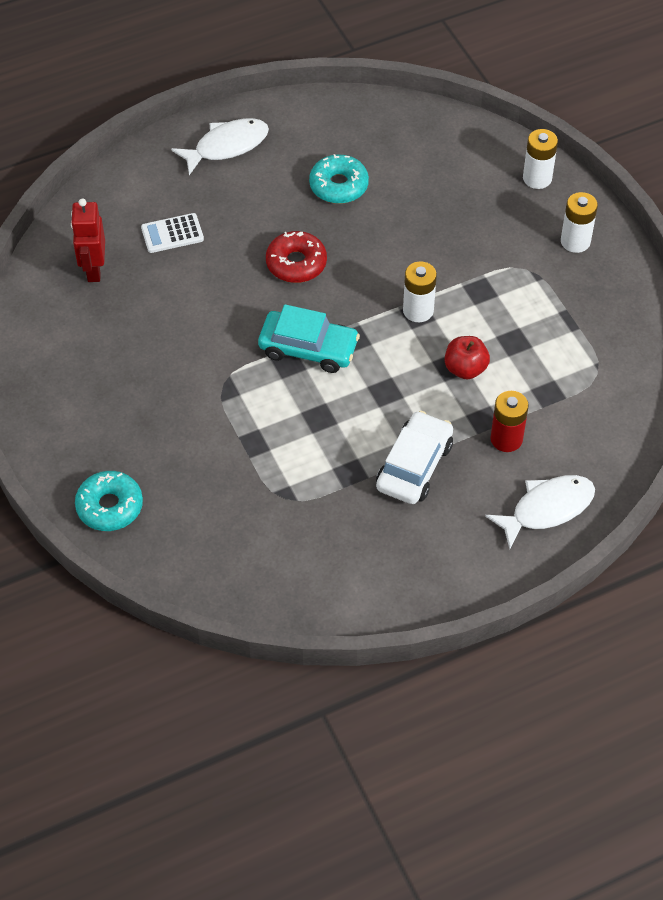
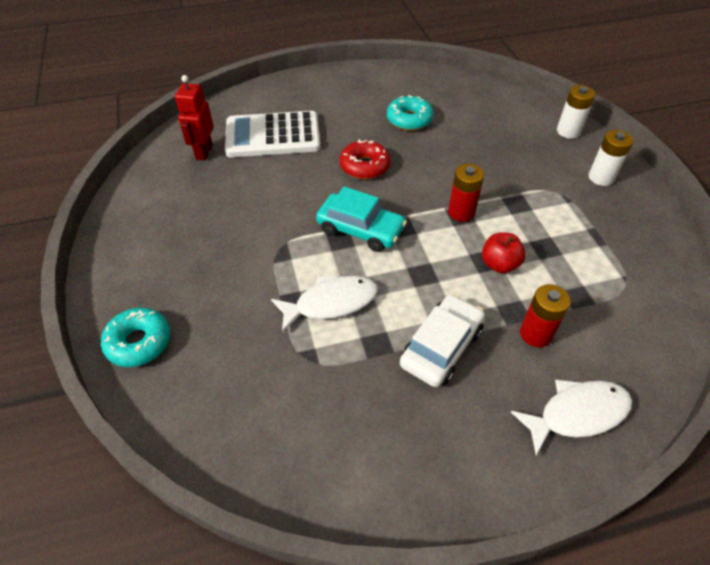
camera: 10 degrees right, 5 degrees down
white calculator [141,213,204,253] -> white calculator [225,111,321,157], size x2.05
white fish [171,118,269,175] -> white fish moved to [271,275,378,333]
white battery [403,261,437,322] -> red battery [448,164,484,222]

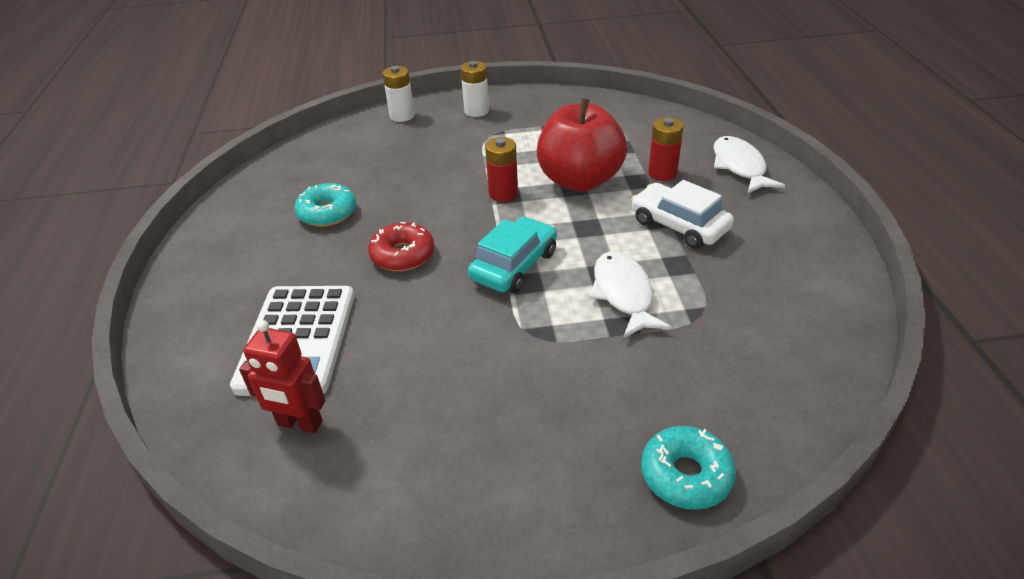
camera: 80 degrees left, 10 degrees down
red apple [482,232,526,273] -> red apple [537,98,627,192], size x2.11

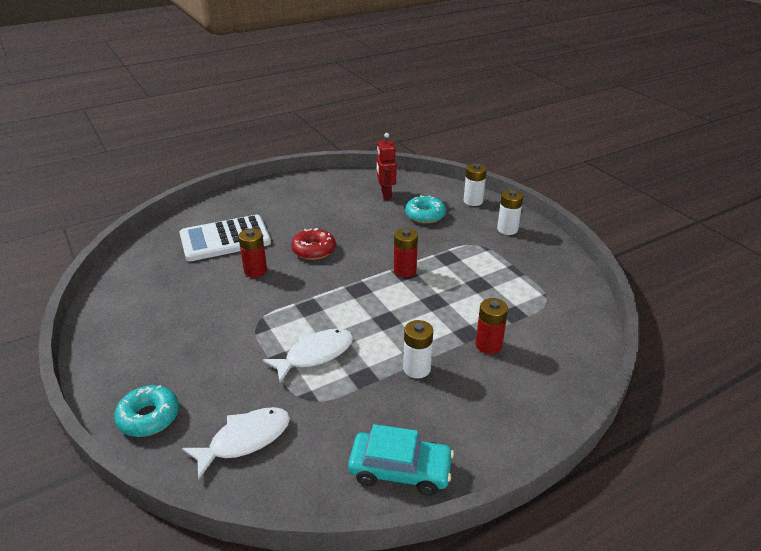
camera: 65 degrees right, 5 degrees down
red robot [239,320,325,433] -> red robot moved to [377,133,397,200]
turquoise donut [294,183,357,227] -> turquoise donut moved to [405,195,446,224]
turquoise car [468,217,557,293] -> turquoise car moved to [348,424,454,496]
red apple [537,98,627,192] -> none
white car [631,180,734,249] -> white battery [403,320,433,378]
white fish [713,136,785,194] -> white fish moved to [182,407,290,480]
none -> red battery [238,228,267,278]

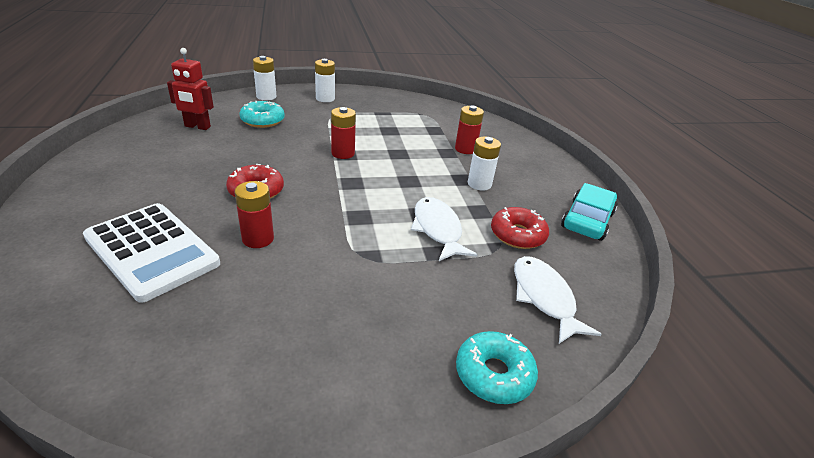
camera: 75 degrees left, 0 degrees up
white calculator [180,215,271,261] -> white calculator turned 45 degrees counterclockwise [83,203,220,303]
none -> red donut [491,207,549,249]

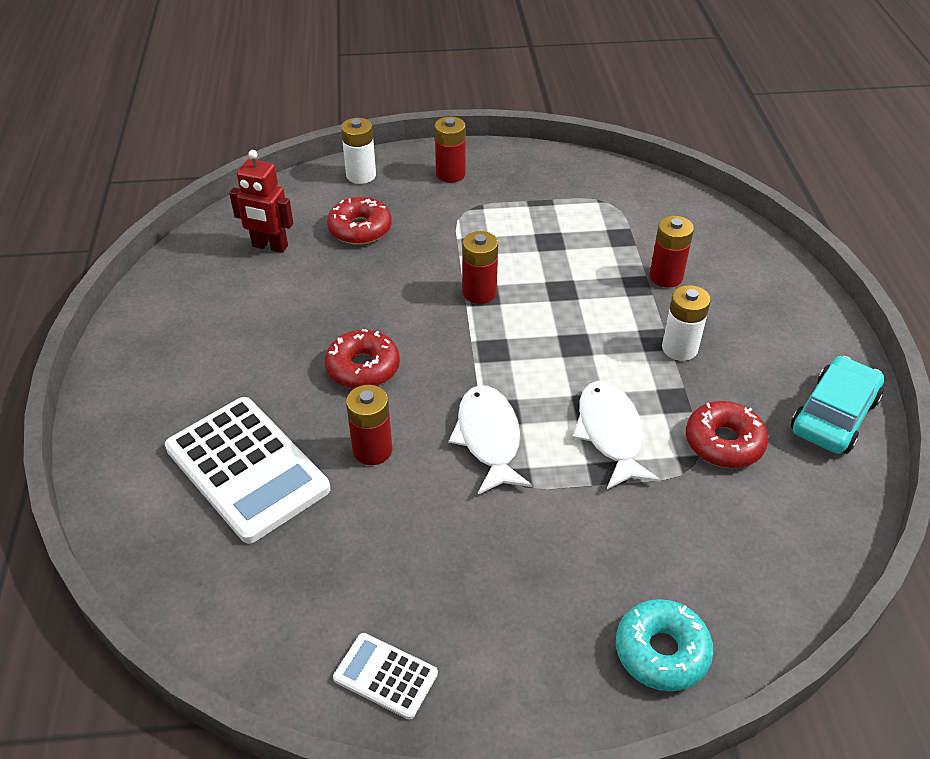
camera: 10 degrees right, 10 degrees up
turquoise donut [239,101,285,128] -> red donut [327,197,392,245]
white battery [315,59,335,102] -> red battery [435,117,466,183]
white fish [514,256,601,344] -> white fish moved to [449,385,532,495]
none -> white calculator [333,633,438,719]

